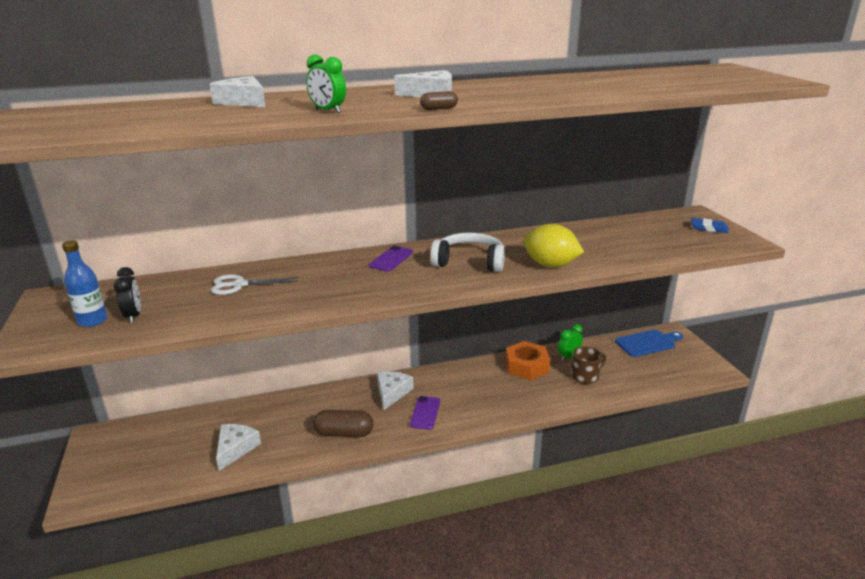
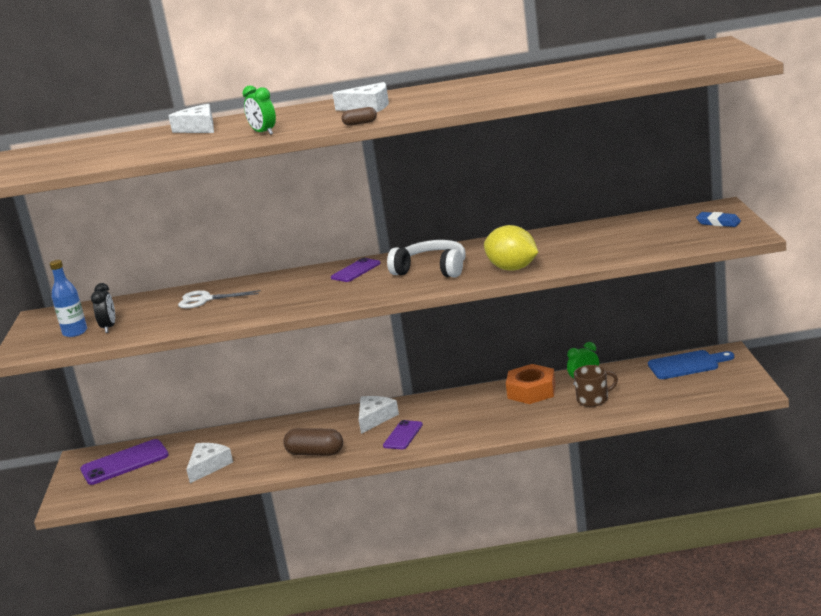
camera: 15 degrees right, 5 degrees down
none -> purple phone [80,439,169,485]

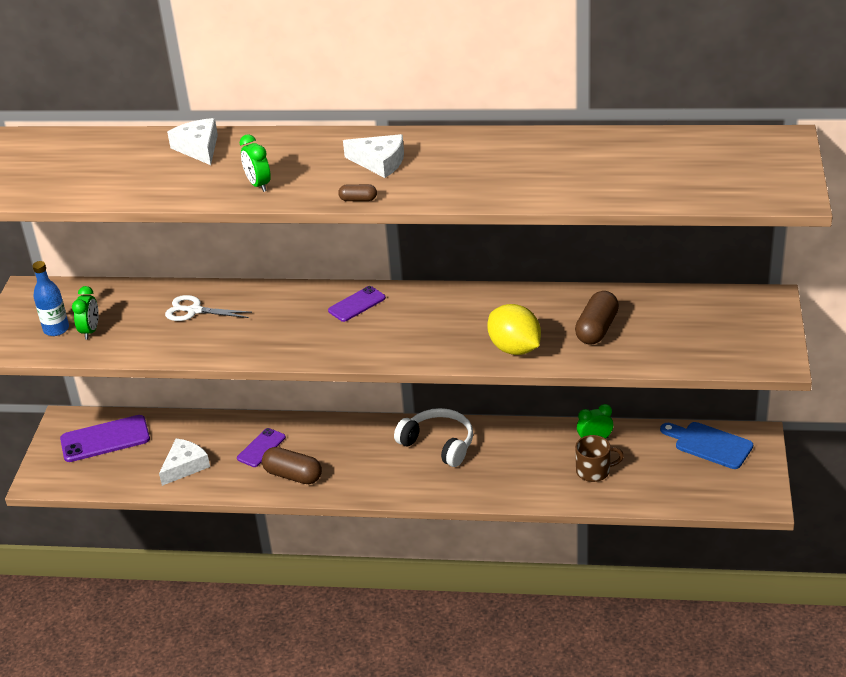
camera: 10 degrees right, 15 degrees up
black clock [91,283,115,333] -> green clock [72,286,99,339]
white cheese [359,396,399,434] -> none
purple phone [383,420,423,449] -> purple phone moved to [237,428,286,467]
white headphones [387,240,465,277] -> white headphones moved to [394,408,473,467]
orange nut [506,364,556,404] -> none
blue cutting board [648,350,734,379] -> blue cutting board turned 150 degrees counterclockwise [660,422,753,469]
blue eraser [696,212,741,227] -> none
none -> brown capsule [575,291,619,345]

